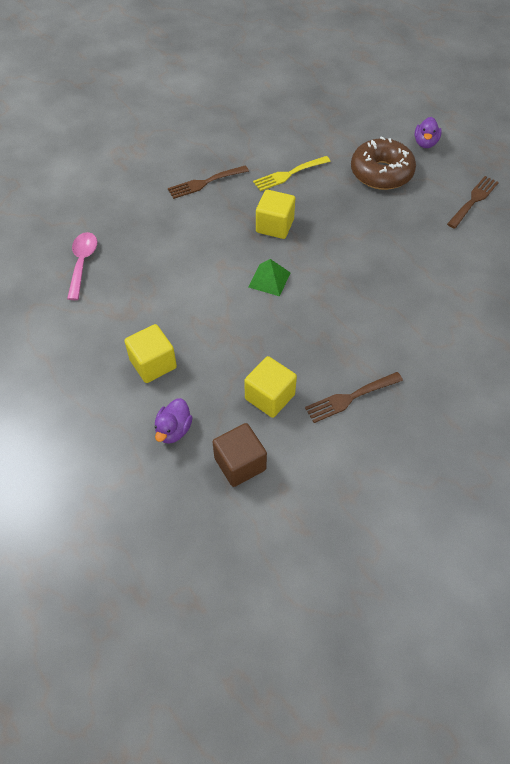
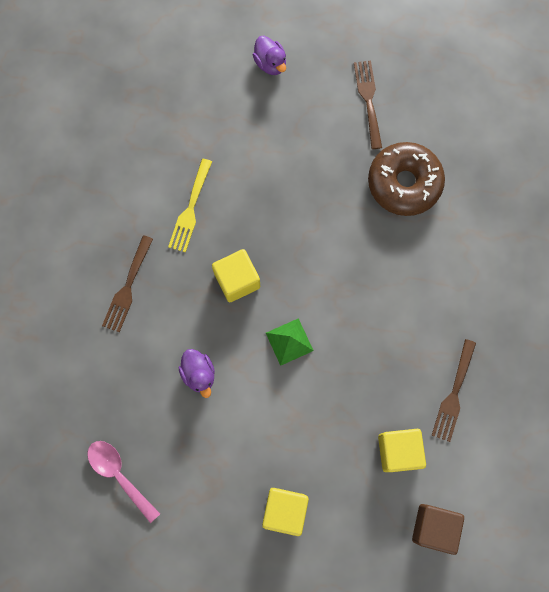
camera: 45 degrees left, 20 degrees up
purple duck [155,398,193,444] -> purple duck moved to [179,349,215,398]
brown donut [351,136,416,190] -> brown donut moved to [368,142,445,216]

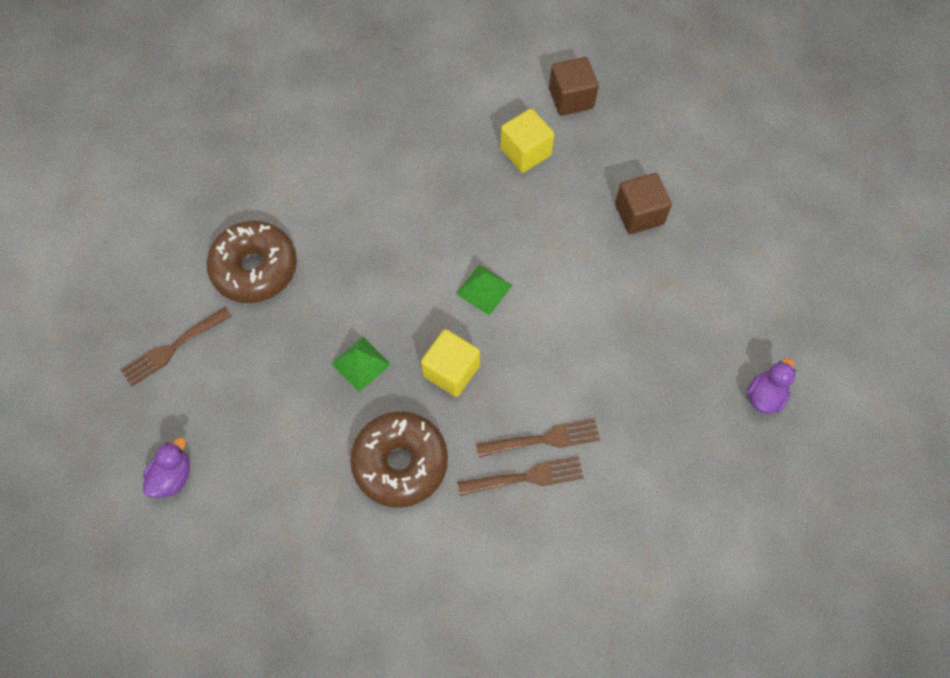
camera: 120 degrees left, 10 degrees down
pink spoon [87,441,160,523] -> none
yellow fork [168,159,212,252] -> brown donut [350,411,448,508]
purple duck [179,349,215,398] -> purple duck moved to [747,358,796,414]
yellow cube [262,488,309,536] -> brown cube [615,173,672,234]
brown fork [431,339,476,442] -> brown fork moved to [476,419,600,457]
none -> green pyramid [331,337,391,392]

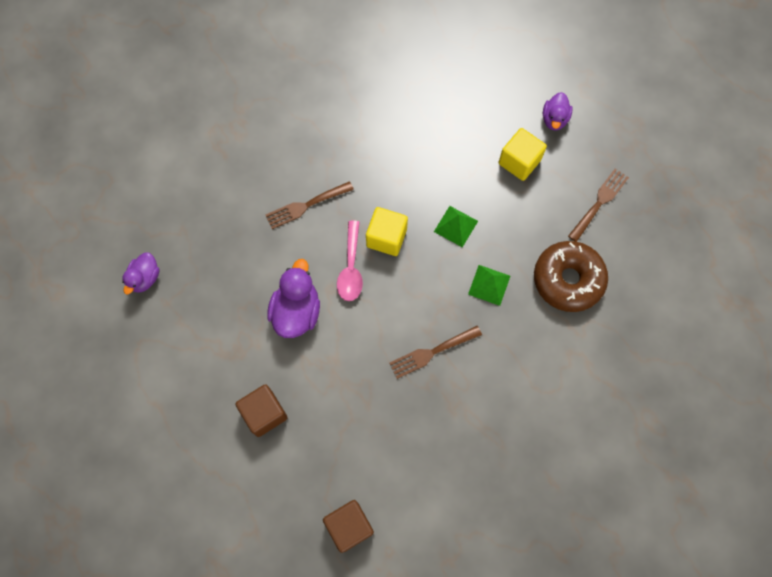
camera: 165 degrees right, 5 degrees up
brown donut [350,411,448,508] -> none
green pyramid [456,264,513,315] -> green pyramid moved to [468,265,510,306]
brown fork [458,456,584,496] -> brown fork moved to [389,326,482,379]
yellow cube [500,109,555,173] -> yellow cube moved to [499,128,547,181]
none -> purple duck [267,259,320,338]
none -> pink spoon [337,220,363,301]

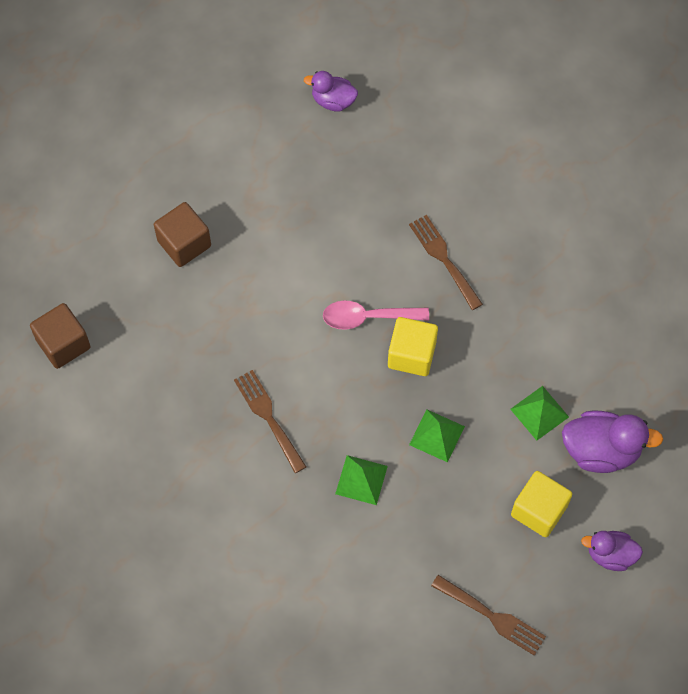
camera: 85 degrees right, 5 degrees down
purple duck [267,259,320,338] -> purple duck moved to [562,410,663,473]
brown donut [534,241,608,312] -> none
none -> green pyramid [510,386,569,441]

